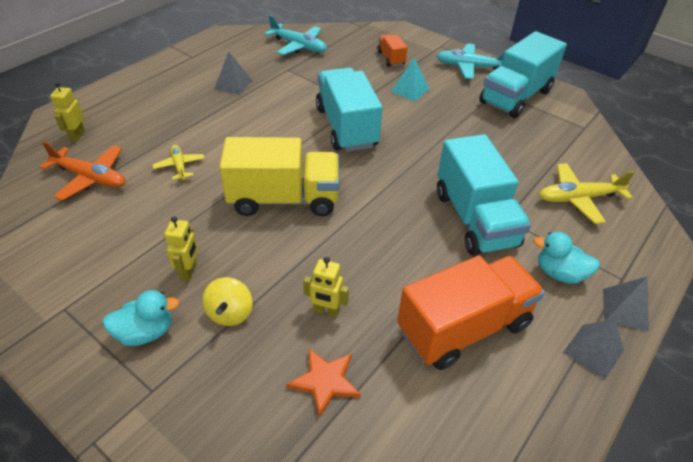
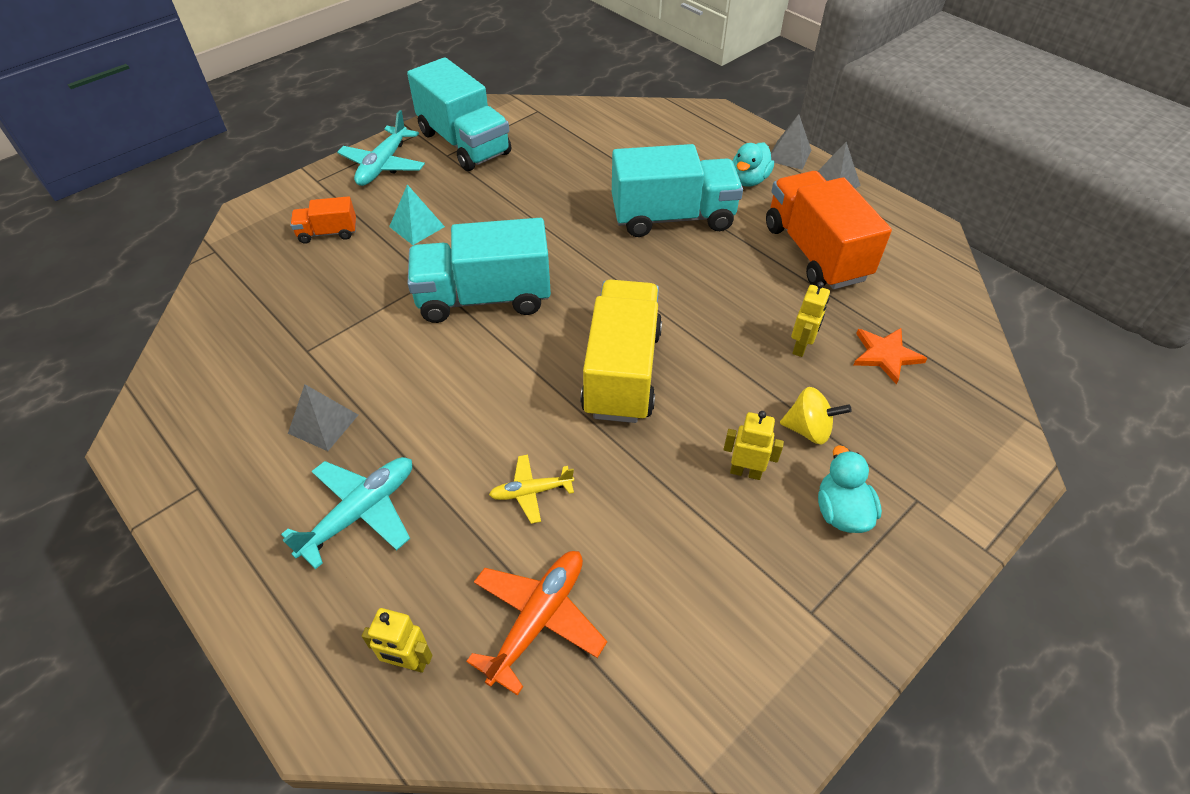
camera: 80 degrees left, 5 degrees up
turquoise plane [264,15,327,55] -> turquoise plane moved to [281,457,412,569]
yellow plane [539,163,635,224] -> none

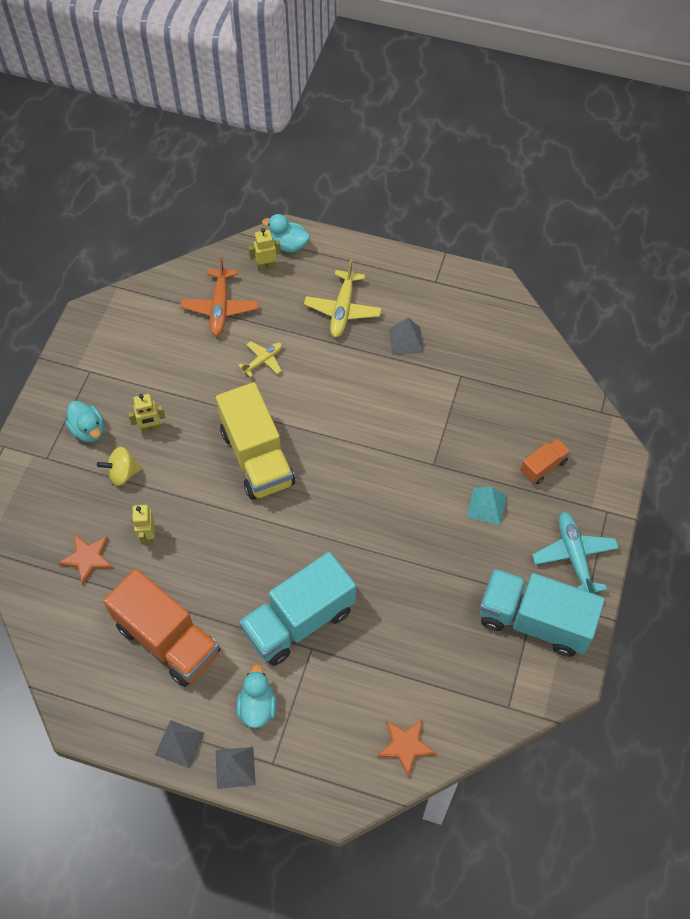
camera: 150 degrees right, 10 degrees up
turquoise plane [281,457,412,569] -> yellow plane [304,260,381,337]
turquoise truck [407,218,551,323] -> none
none -> turquoise duck [262,214,310,253]
none -> orange star [377,719,437,777]

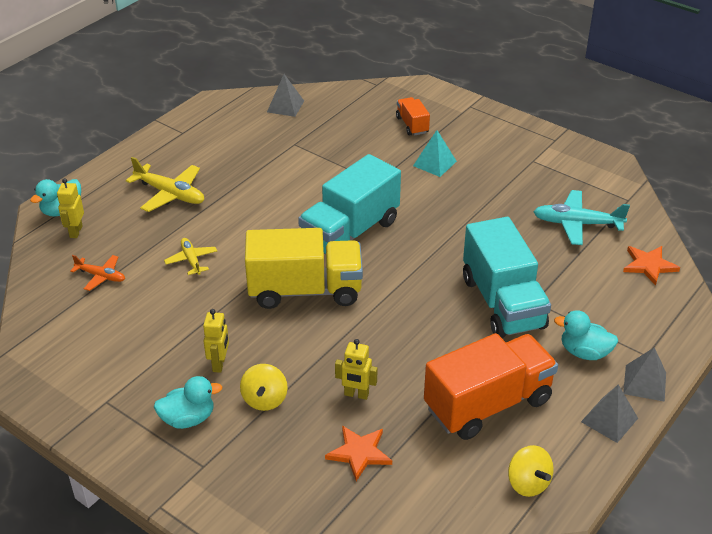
camera: 70 degrees left, 20 degrees down
orange plane [181,257,258,336] -> orange plane [70,255,125,291], size x0.60
grey pyramid [389,318,423,355] -> grey pyramid moved to [267,74,304,117]
turquoise truck [480,569,605,657] -> turquoise truck moved to [298,154,401,254]
turquoise plane [532,512,619,593] -> turquoise plane moved to [533,190,630,245]
none -> yellow spinning top [508,445,554,497]

